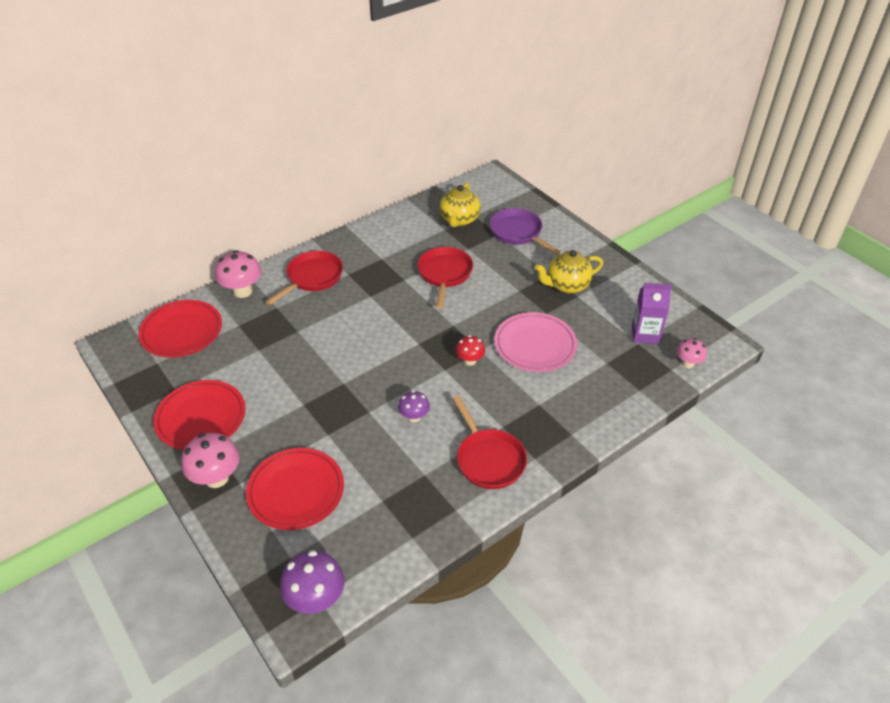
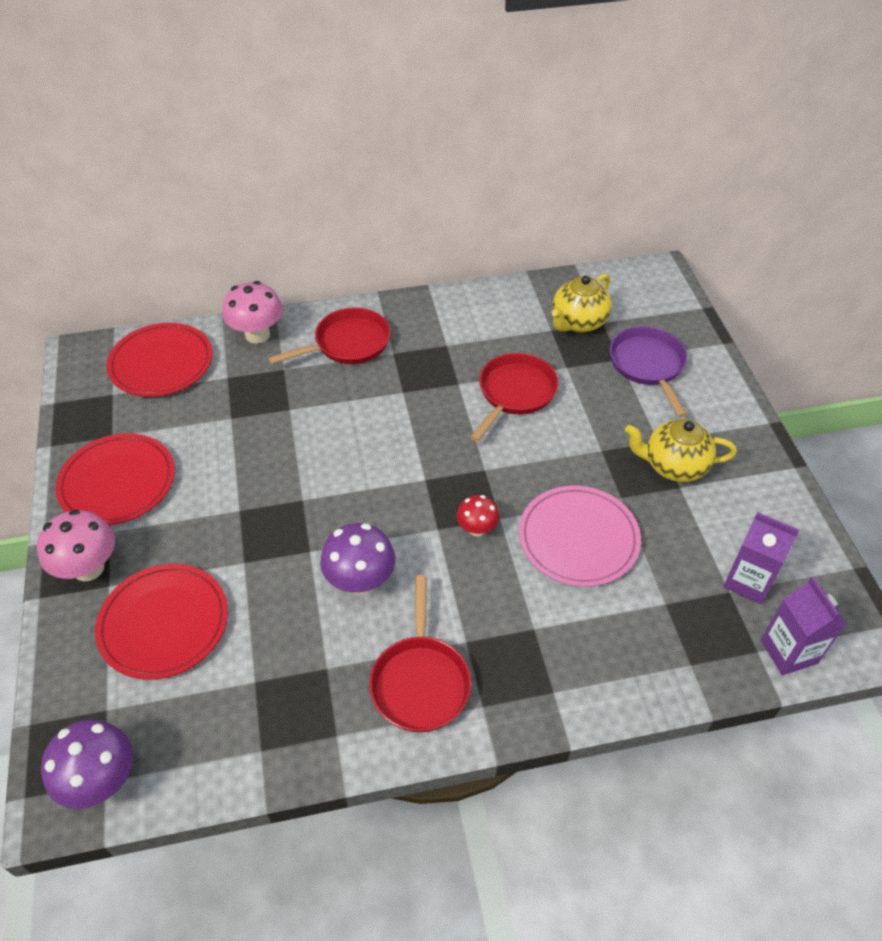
camera: 25 degrees right, 5 degrees up
purple mushroom [398,390,430,422] -> purple mushroom [320,523,395,594], size x1.66
pink mushroom [676,338,707,368] -> purple carton [761,576,846,675]

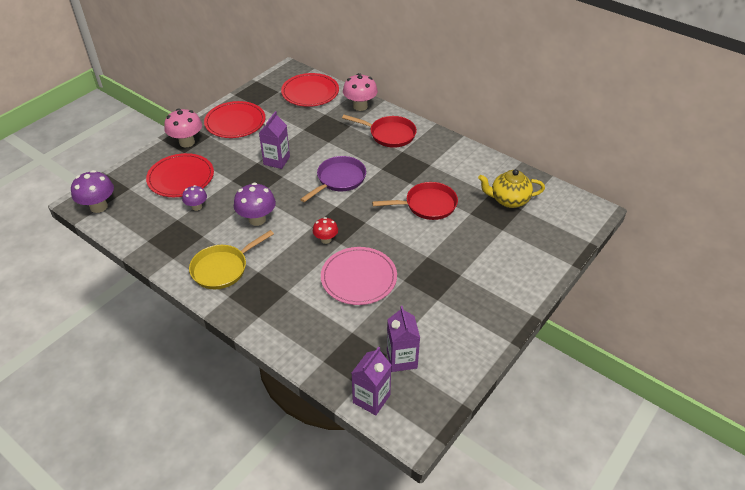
camera: 50 degrees right, 5 degrees down
red pan [369,575,471,732] -> yellow pan [189,230,274,289]
purple pan [610,326,687,418] -> purple pan moved to [300,156,366,202]
yellow teapot [625,419,737,482] -> none
none -> purple mushroom [182,185,207,211]
none -> purple carton [259,111,290,169]

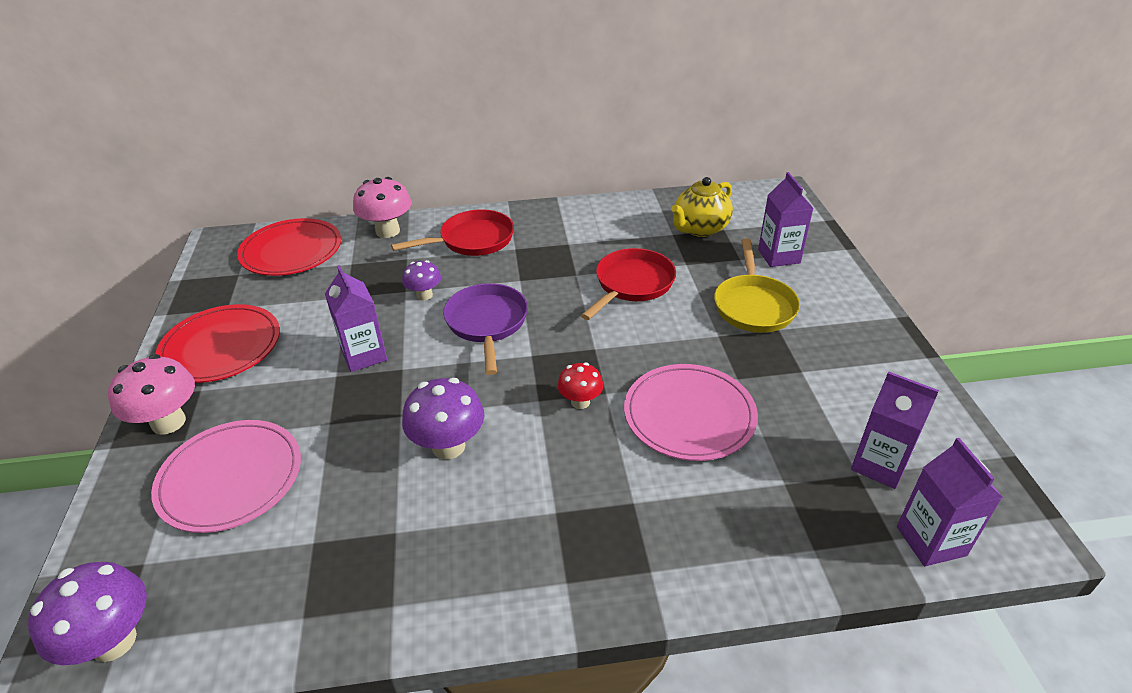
camera: 45 degrees left, 5 degrees down
red plate [146,153,214,197] -> pink plate [151,420,301,533]
purple mushroom [182,185,207,211] -> purple mushroom moved to [402,260,441,300]
yellow pan [189,230,274,289] -> yellow pan moved to [714,238,800,333]
none -> purple carton [758,172,814,267]

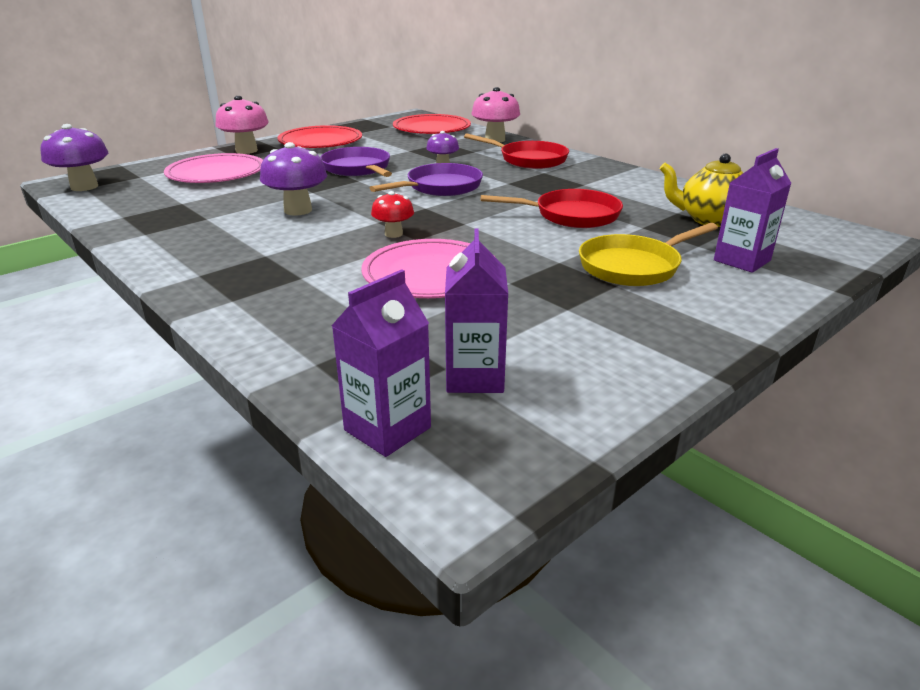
camera: 55 degrees right, 10 degrees down
purple carton [325,265,387,372] -> purple pan [320,147,392,177]

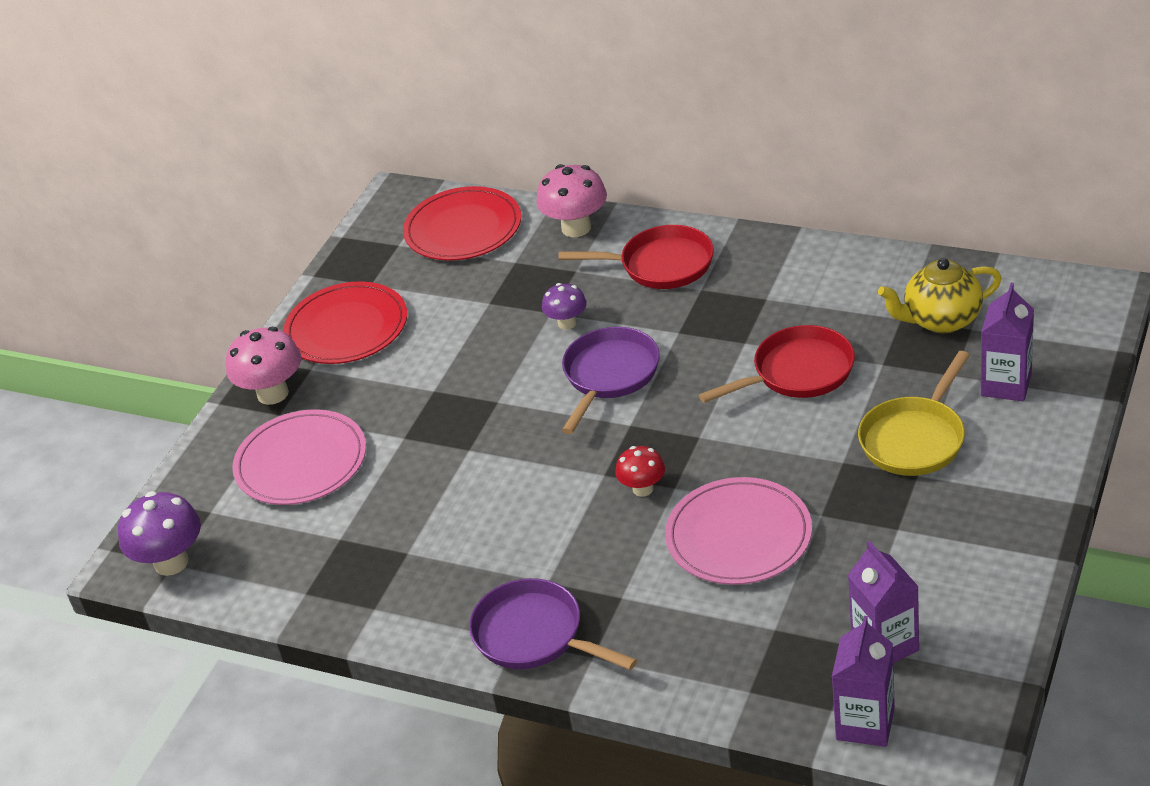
camera: 20 degrees left, 10 degrees up
purple mushroom [260,142,327,216] -> none
purple pan [320,147,392,177] -> purple pan moved to [469,578,637,670]

